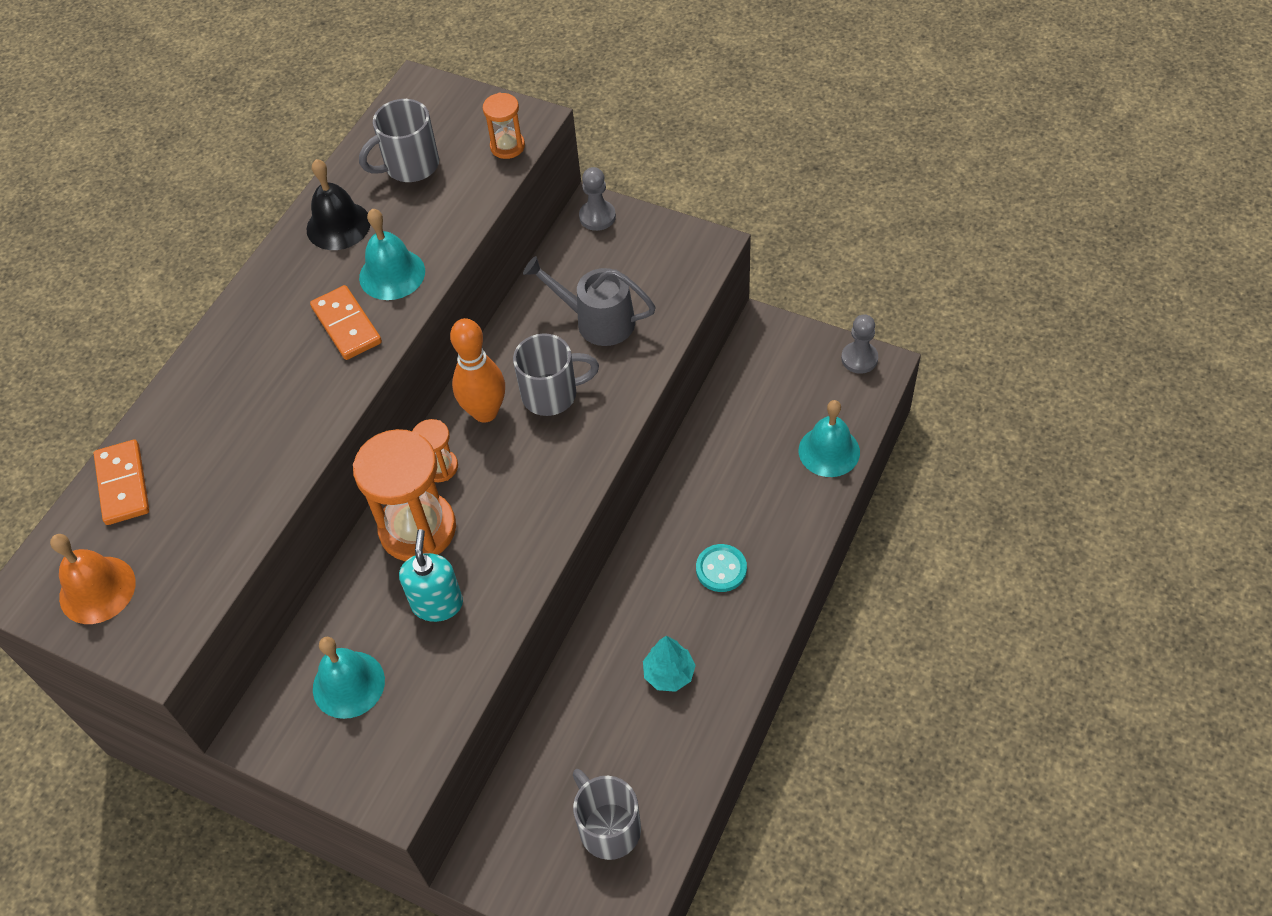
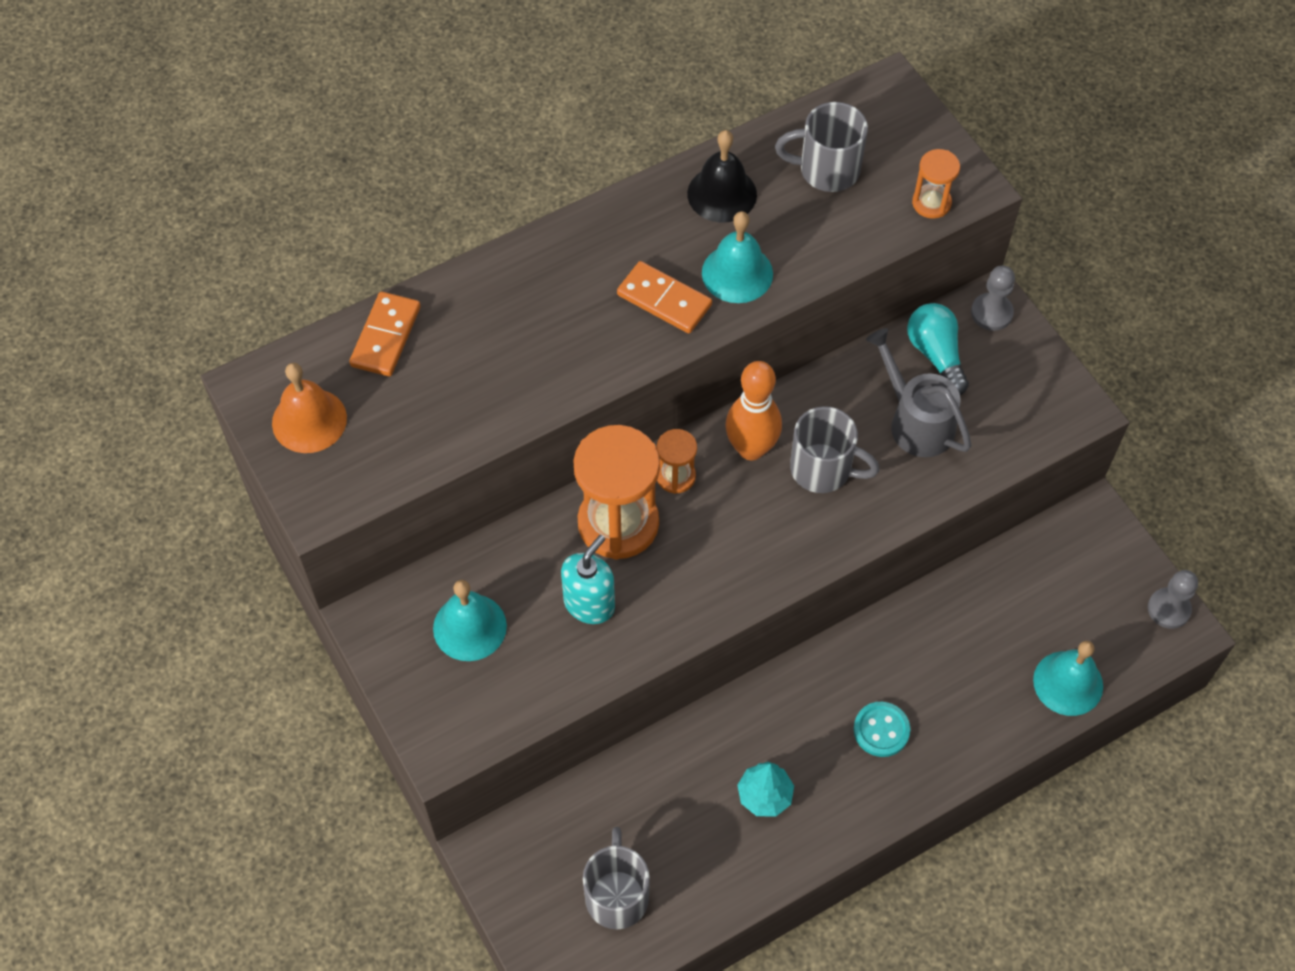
camera: 30 degrees right, 5 degrees up
orange domino [310,285,382,360] -> orange domino turned 60 degrees counterclockwise [617,261,712,333]
none -> turquoise light bulb [907,303,969,395]

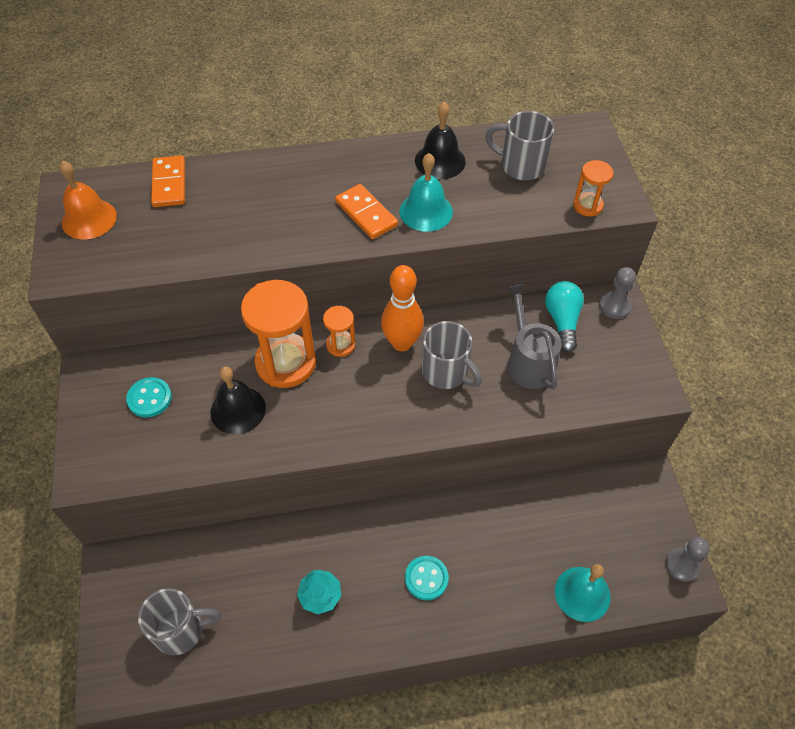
camera: 20 degrees right, 5 degrees down
orange domino [349,292,421,376] -> orange domino turned 45 degrees counterclockwise [151,155,185,207]
turquoise bell [433,580,507,661] -> turquoise button [126,377,172,417]
turquoise soap dispenser [561,535,615,624] -> black bell [211,366,266,434]
grey mug [583,827,650,929] -> grey mug turned 60 degrees clockwise [138,588,221,655]

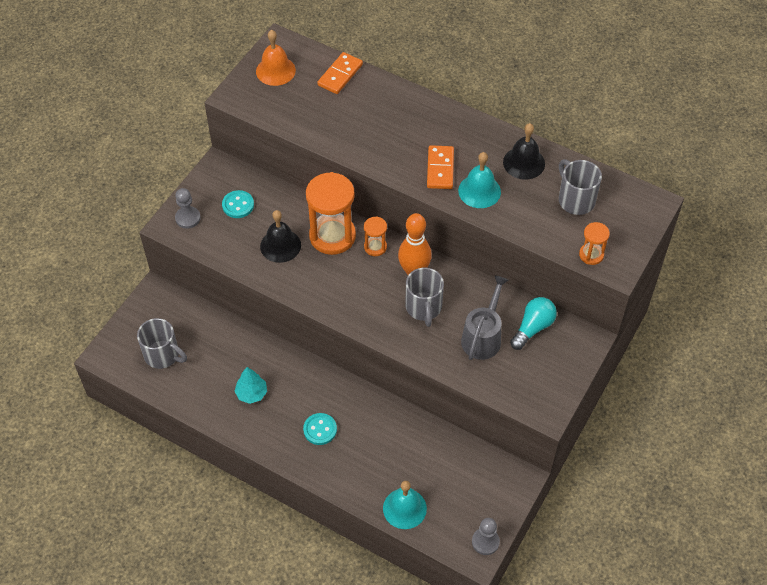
camera: 40 degrees right, 0 degrees up
grey pawn [599,267,636,319] -> grey pawn moved to [175,188,201,229]

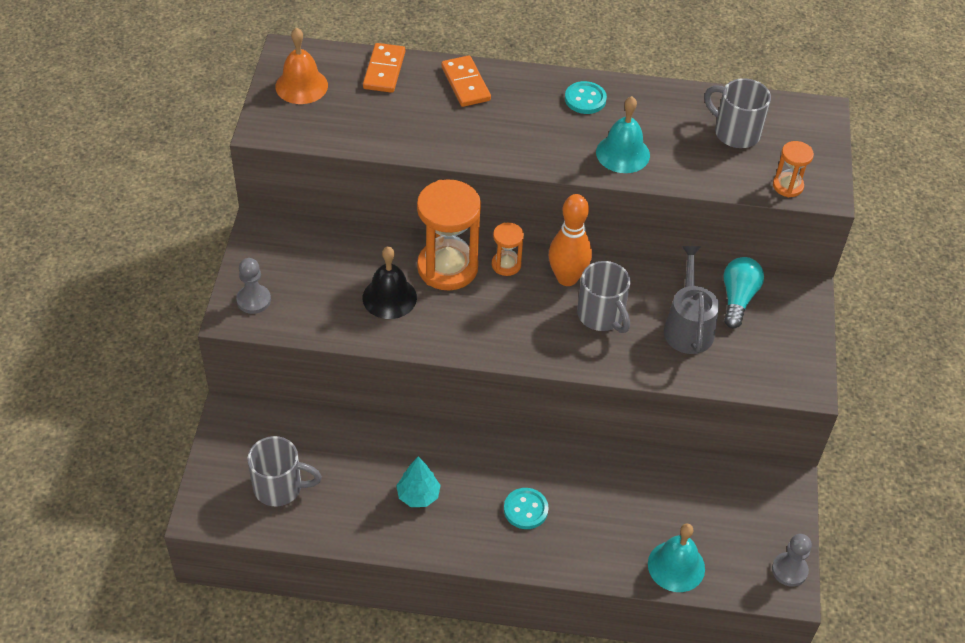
camera: 25 degrees left, 5 degrees down
turquoise button [222,190,254,218] -> turquoise button moved to [565,81,607,114]
orange domino [427,145,454,189] -> orange domino moved to [441,55,491,107]
black bell [503,123,545,180] -> none

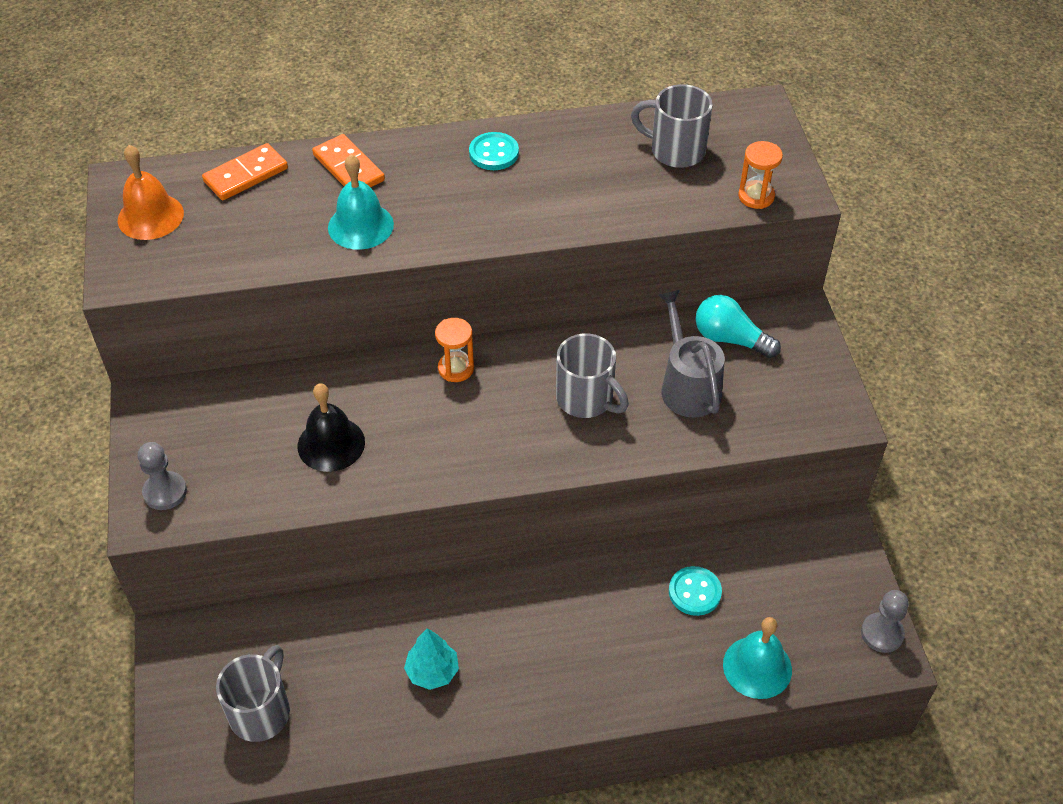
camera: 15 degrees left, 0 degrees up
grey mug [247,436,322,506] -> grey mug turned 60 degrees counterclockwise [216,645,290,742]
orange domino [363,43,405,93] -> orange domino turned 60 degrees clockwise [202,143,288,200]
orange hourglass [417,179,481,291] -> none
turquoise button [504,488,549,529] -> turquoise button moved to [669,566,722,616]
orange bowling pin [549,194,592,286] -> none
turquoise bell [596,96,650,173] -> turquoise bell moved to [328,154,394,249]
turquoise light bulb [724,257,764,328] -> turquoise light bulb turned 60 degrees counterclockwise [696,295,781,358]

